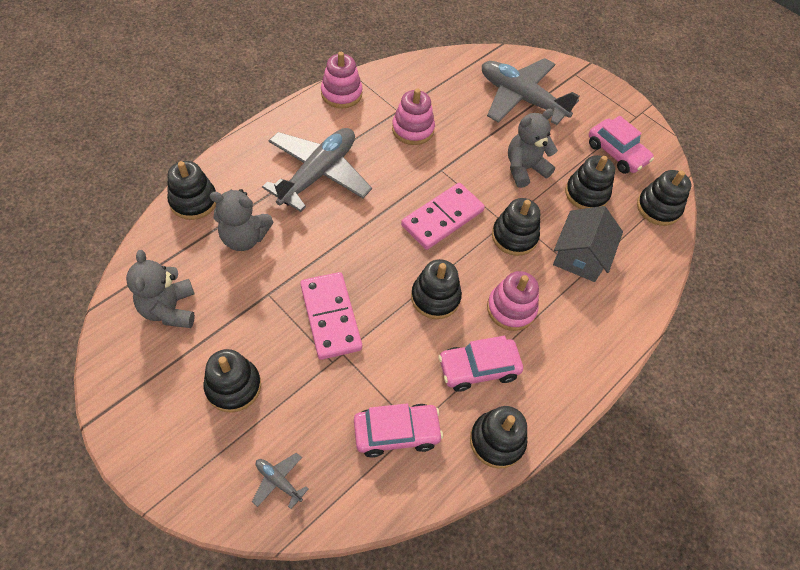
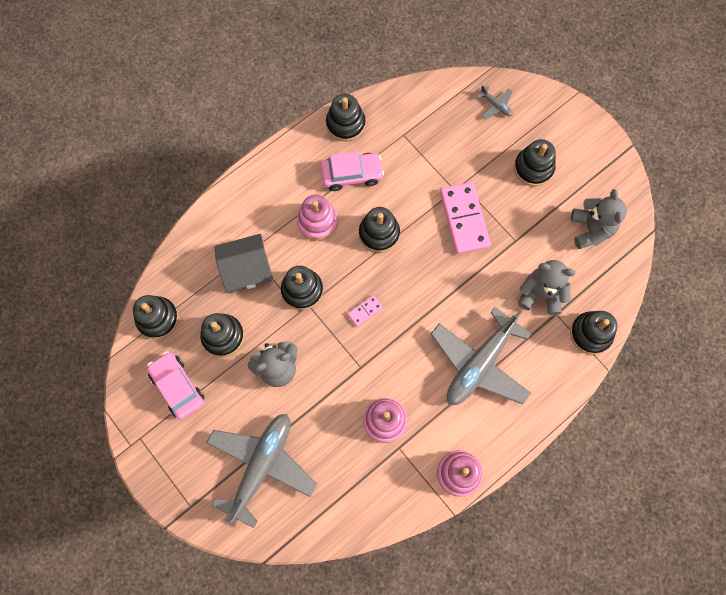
camera: 170 degrees left, 15 degrees up
pink car [354,404,443,458] -> none
pink domino [401,183,485,250] -> pink domino [348,295,383,327], size x0.46
grey plane [482,58,579,125] -> grey plane turned 105 degrees counterclockwise [206,414,317,528]
grey house [553,206,623,282] -> grey house turned 45 degrees clockwise [214,234,273,293]

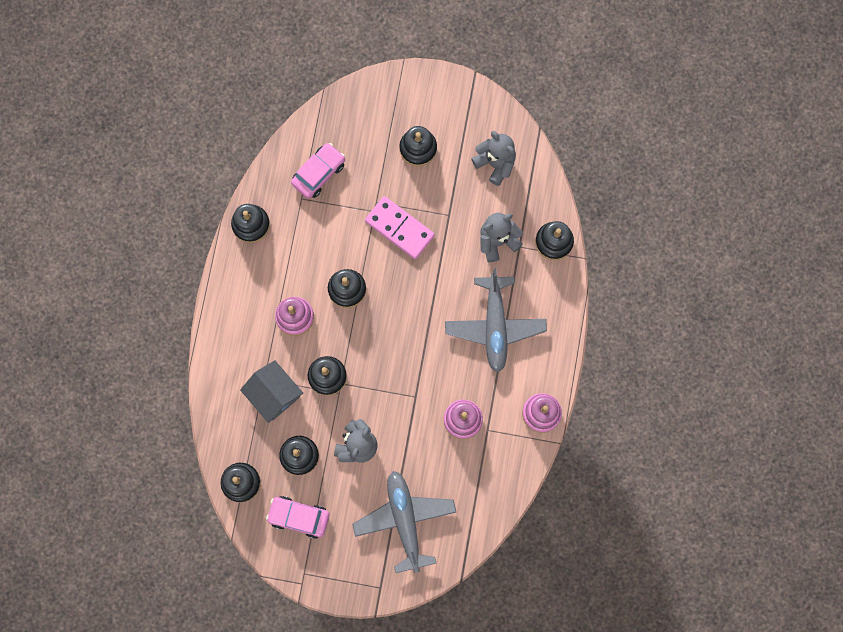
camera: 40 degrees left, 5 degrees up
grey house [214,234,273,293] -> grey house turned 75 degrees counterclockwise [240,360,303,423]
pink car [320,151,384,191] -> pink car moved to [291,143,345,199]
pink domino [348,295,383,327] -> none
grey plane [477,85,513,119] -> none

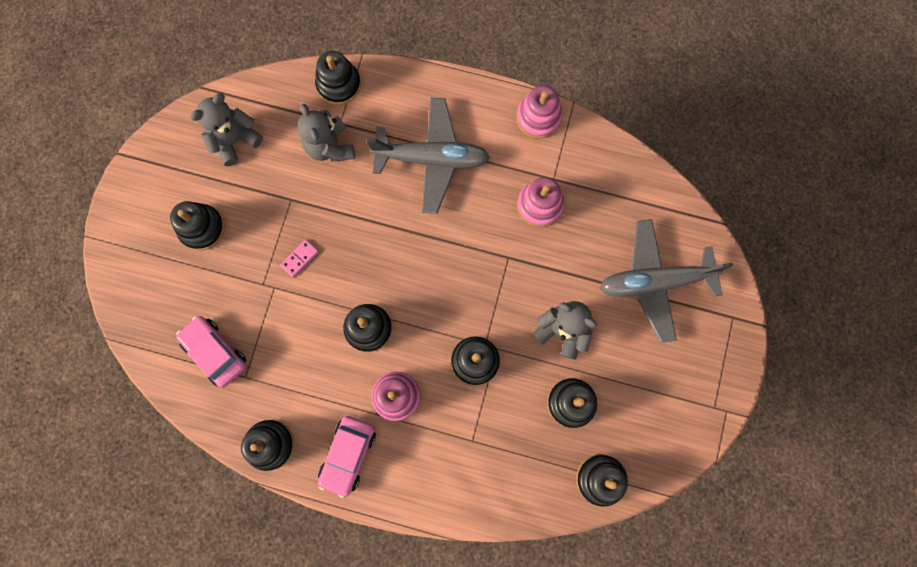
camera: 85 degrees left, 0 degrees up
grey house [240,360,303,423] -> none
pink car [266,496,330,539] -> pink car moved to [318,416,376,498]
pink domino [365,196,435,259] -> pink domino [280,239,319,277], size x0.46

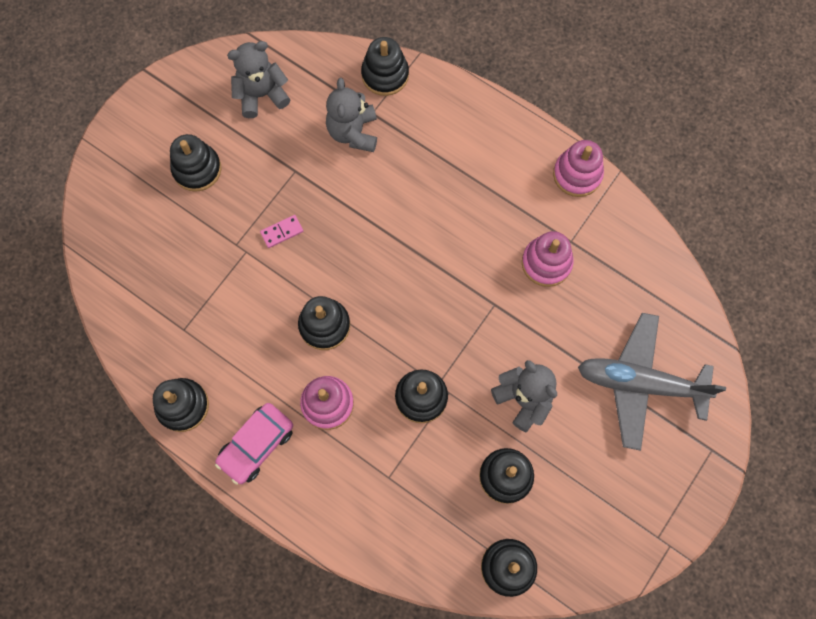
camera: 20 degrees right, 5 degrees down
pink car [176,316,246,388] -> none
grey plane [366,98,490,214] -> none

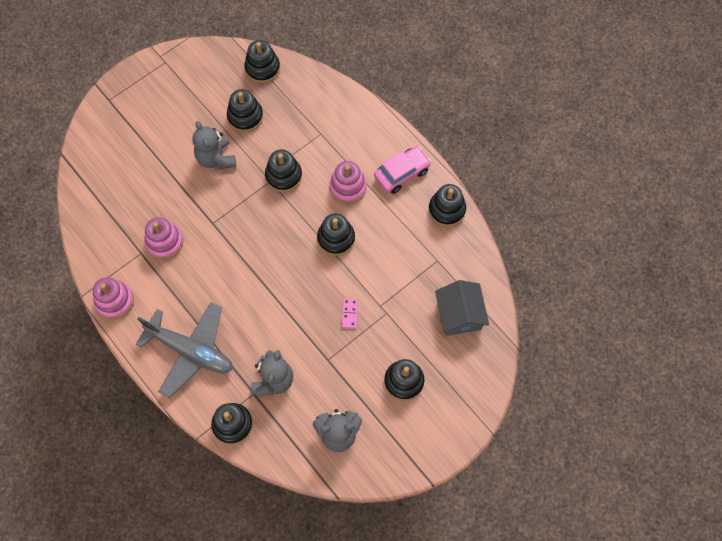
camera: 165 degrees left, 5 degrees down
pink domino [260,215,303,248] -> pink domino turned 75 degrees counterclockwise [341,298,358,329]
grey plane [578,313,726,451] -> grey plane moved to [136,302,233,398]
none -> grey house [435,280,489,336]

